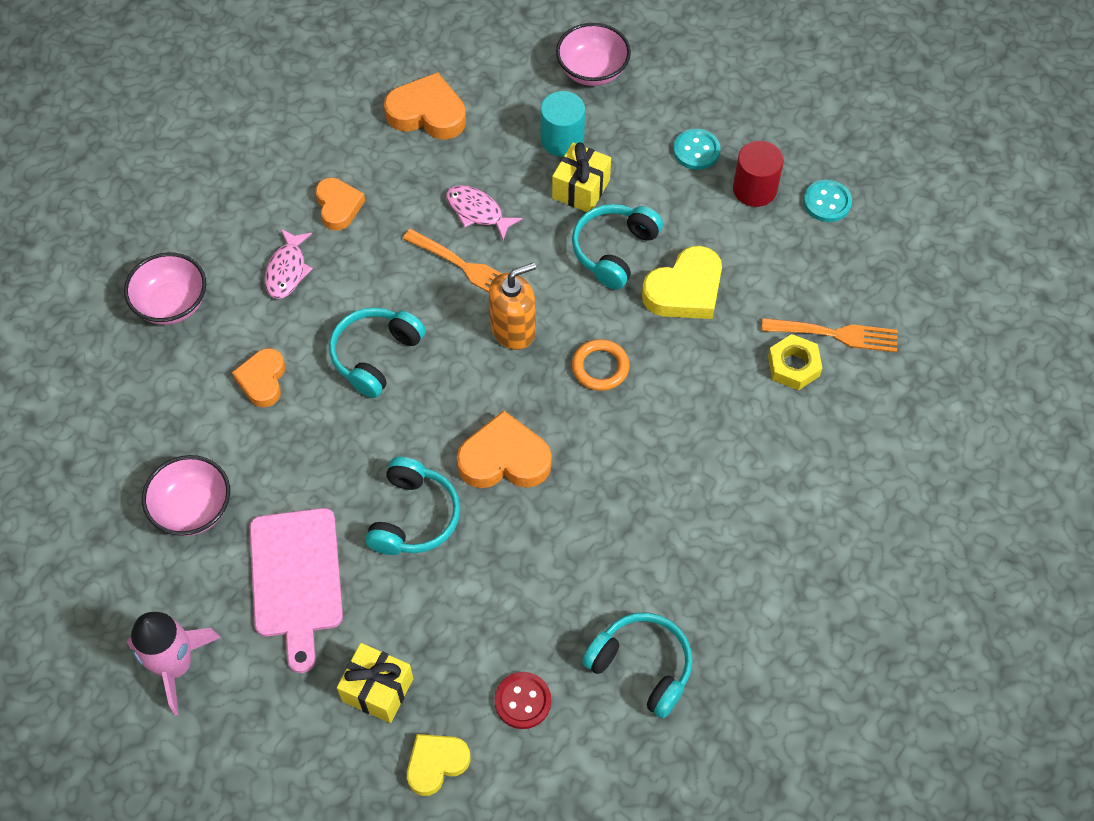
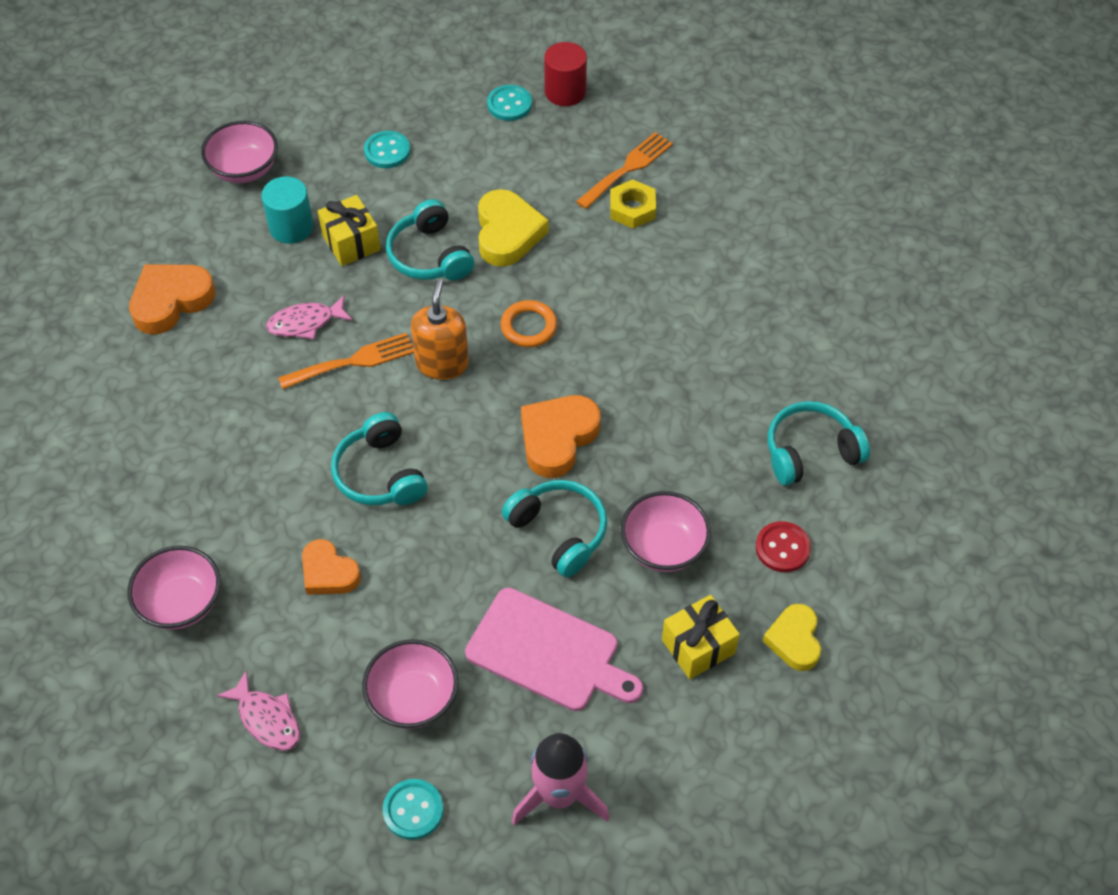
camera: 55 degrees left, 5 degrees down
pink fish [265,229,313,299] -> pink fish moved to [216,670,300,751]
orange heart [315,178,365,231] -> none
red cylinder [733,141,784,207] -> red cylinder moved to [544,42,587,106]
none -> turquoise button [383,779,443,840]
none -> pink bowl [621,491,711,572]

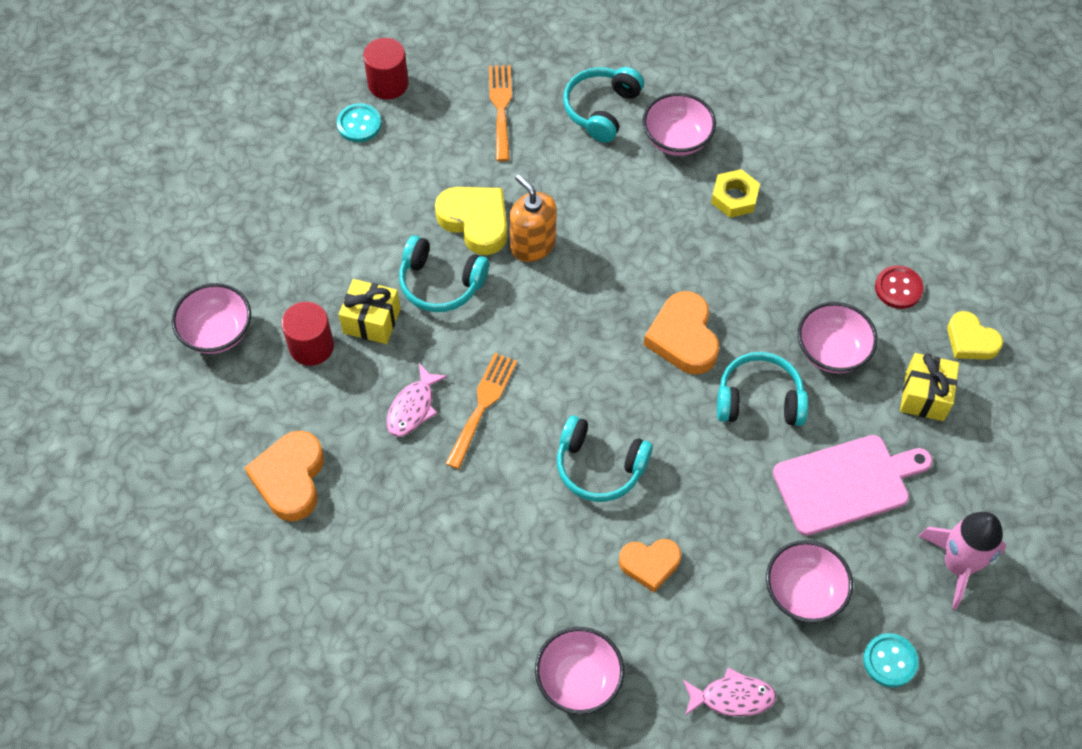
camera: 45 degrees left, 5 degrees up
turquoise cylinder [261,176,314,244] -> red cylinder [281,302,334,366]
turquoise button [364,131,410,168] -> none
orange soap dispenser [411,279,469,380] -> orange soap dispenser moved to [509,175,557,262]
orange ring [501,300,557,347] -> none
yellow nut [610,179,656,229] -> yellow nut moved to [711,169,760,218]
turquoise headphones [768,401,870,486] -> turquoise headphones moved to [563,67,644,143]
none -> pink bowl [643,93,716,156]

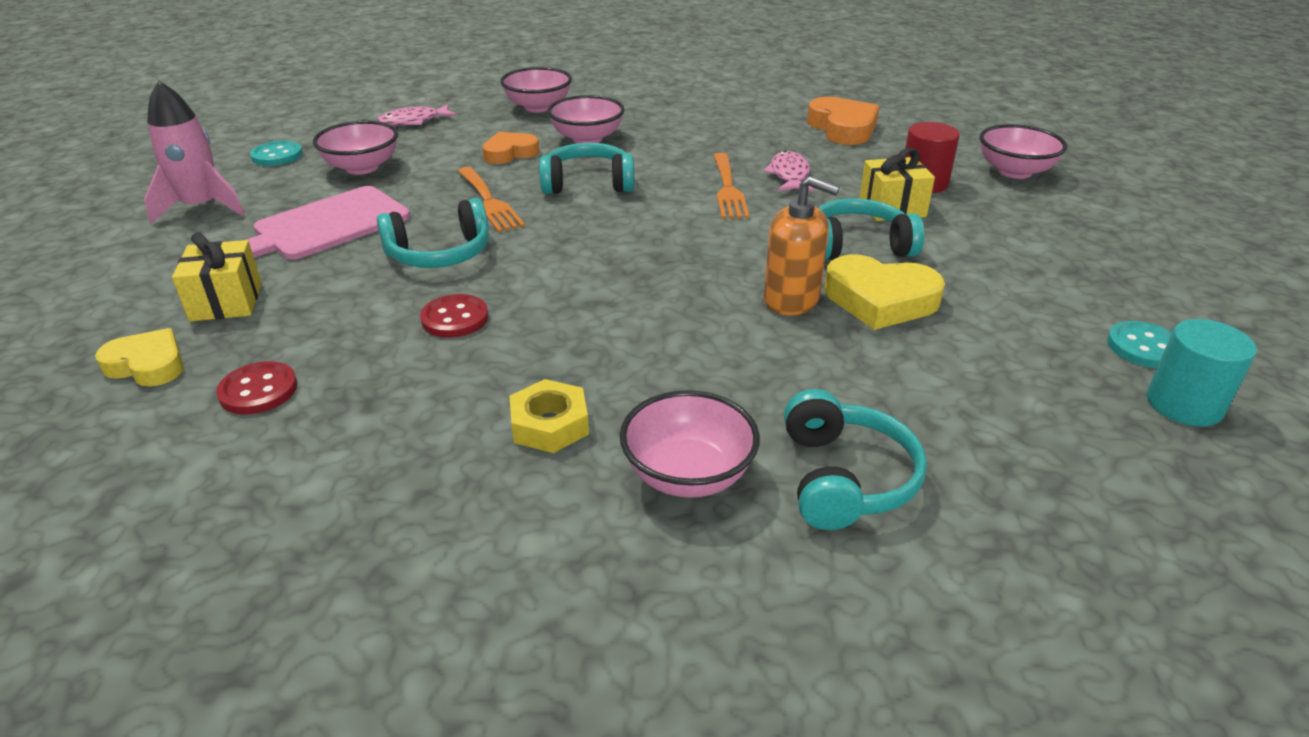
camera: 155 degrees right, 25 degrees down
red cylinder [363,38,409,99] -> turquoise cylinder [1147,319,1257,426]
orange fork [489,65,512,161] -> orange fork moved to [458,167,525,232]
orange heart [644,291,719,374] -> none
pink bowl [798,302,878,373] -> pink bowl moved to [547,95,625,143]
none -> red button [420,294,488,338]

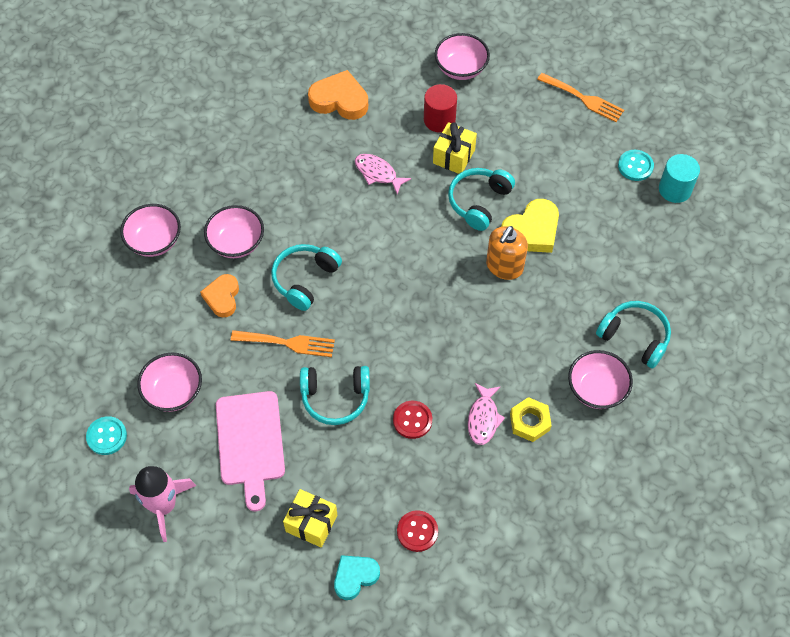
camera: 55 degrees left, 25 degrees up
yellow heart [95,328,184,386] -> turquoise heart [334,555,380,600]
pink fish [377,104,457,126] -> pink fish moved to [468,383,505,445]
turquoise headphones [377,198,489,268] -> turquoise headphones turned 75 degrees clockwise [300,366,370,425]
orange fork [713,153,749,219] -> orange fork moved to [537,73,624,122]
orange soap dispenser [764,176,840,316] -> orange soap dispenser turned 150 degrees clockwise [486,226,528,280]

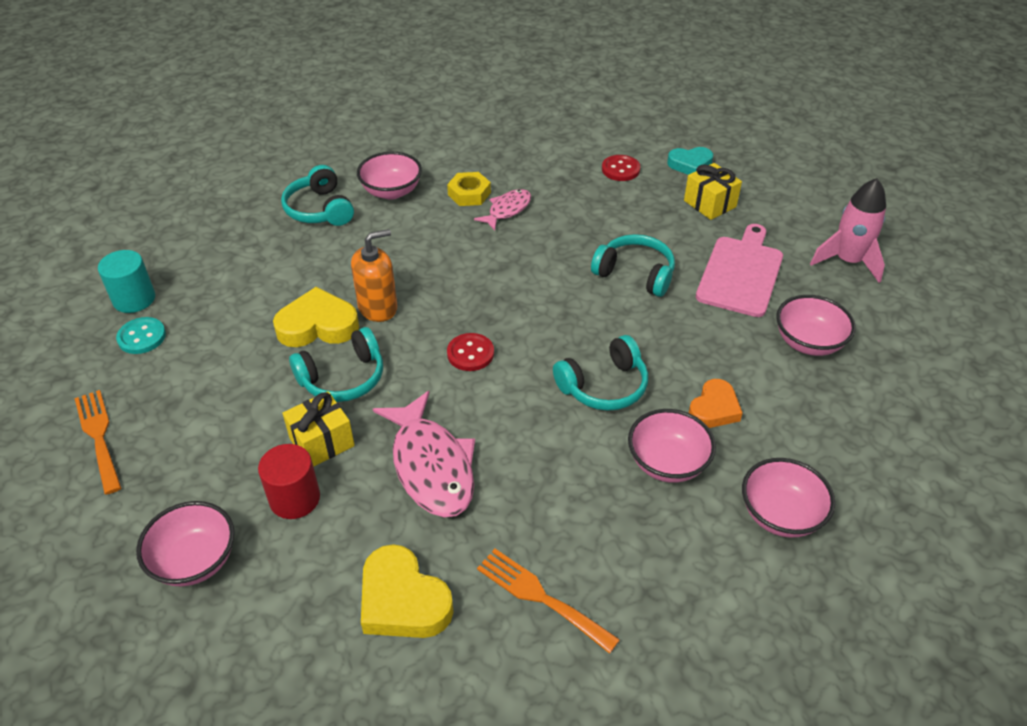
camera: 150 degrees left, 15 degrees down
turquoise button [86,416,127,455] -> none
orange fork [231,330,335,357] -> orange fork moved to [477,549,620,654]
orange heart [308,70,368,120] -> yellow heart [361,544,453,638]
pink fish [355,154,411,194] -> pink fish [373,391,475,517], size x1.79
red button [393,401,432,439] -> red button moved to [447,333,494,371]

